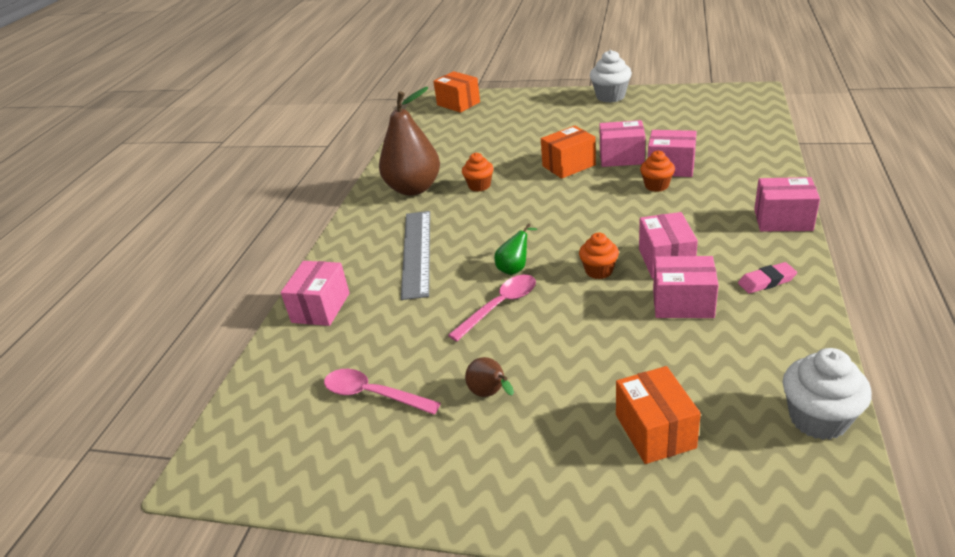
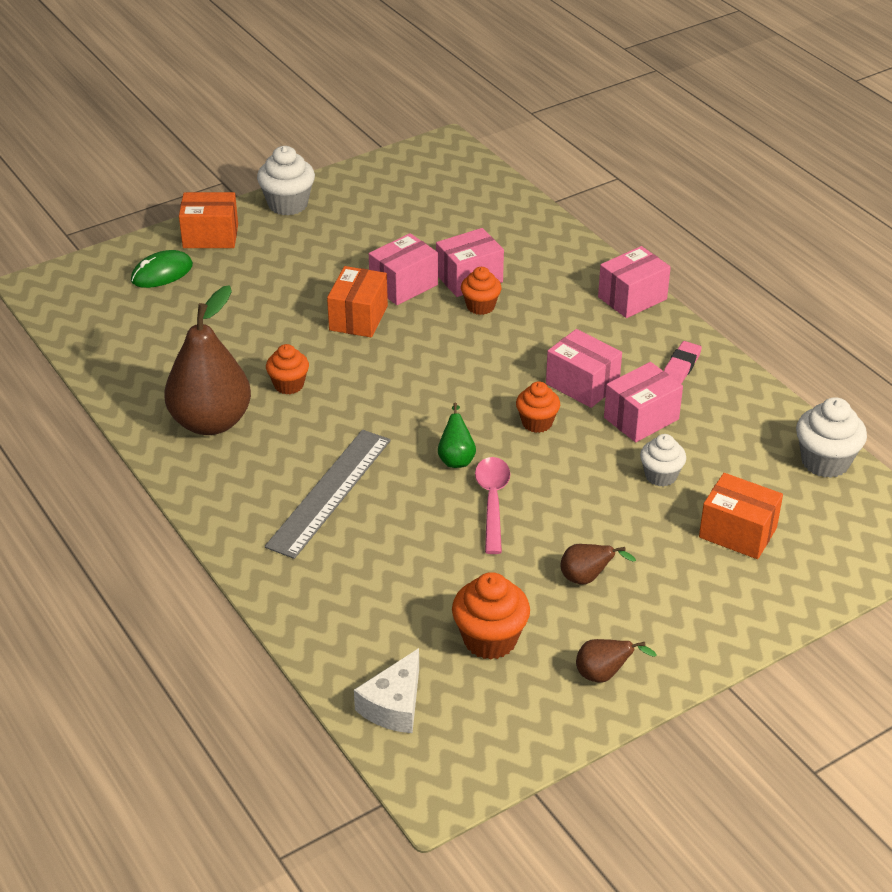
camera: 50 degrees left, 5 degrees up
pink box [281,261,350,326] -> none
pink spoon [324,369,441,415] -> orange cupcake [452,572,530,660]
grey ruler [401,211,430,300] -> grey ruler turned 75 degrees clockwise [265,430,391,559]
orange box [433,71,480,113] -> orange box moved to [179,192,238,248]
none -> green mouse [131,250,193,288]
none -> white cheese [354,648,419,733]
none -> brown pear [576,639,657,683]
none -> white cupcake [640,434,686,487]

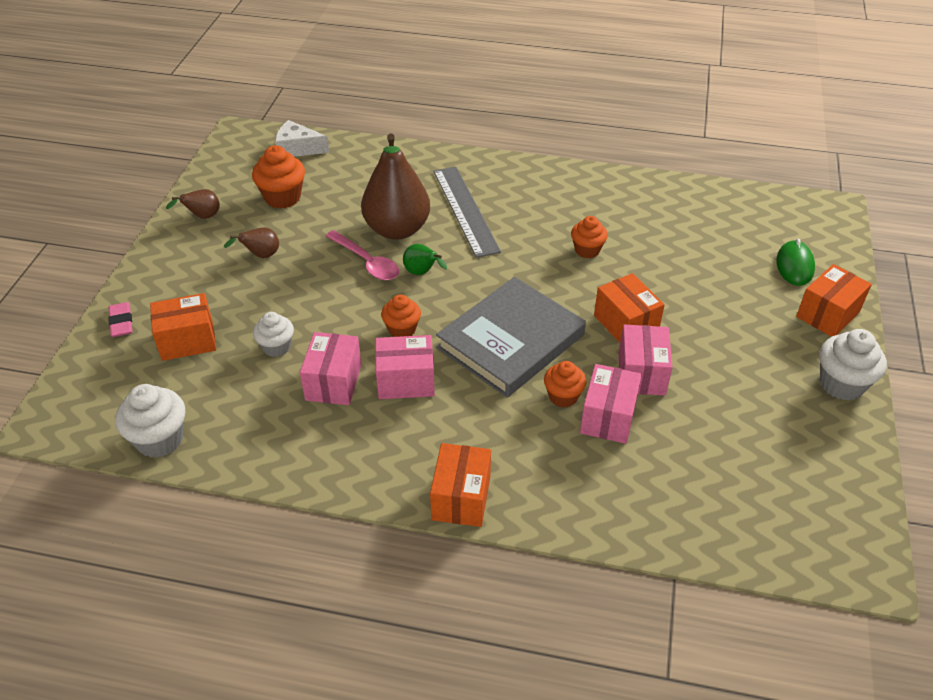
camera: 135 degrees right, 5 degrees up
brown pear [164,285,251,435] -> brown pear moved to [361,133,430,240]
white cheese [354,648,419,733] -> white cheese turned 60 degrees counterclockwise [275,120,329,157]
pink box [598,246,671,318] -> orange box [430,443,491,527]
pink eraser [664,341,702,384] -> pink eraser moved to [108,302,132,337]
none -> grey book [436,277,586,397]

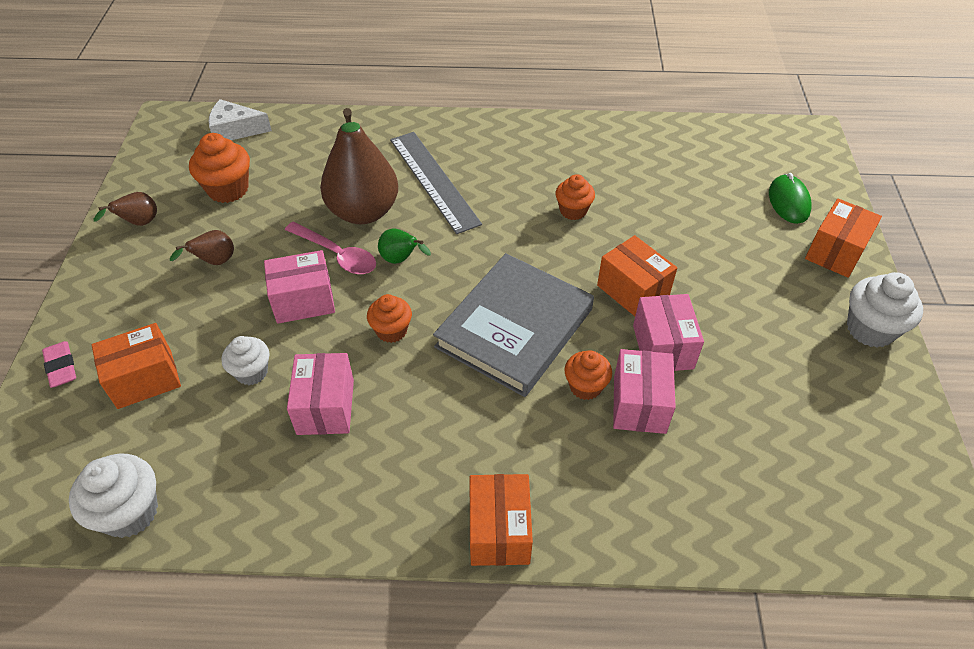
camera: 10 degrees left, 5 degrees up
pink box [375,335,435,399] -> pink box moved to [264,250,335,324]

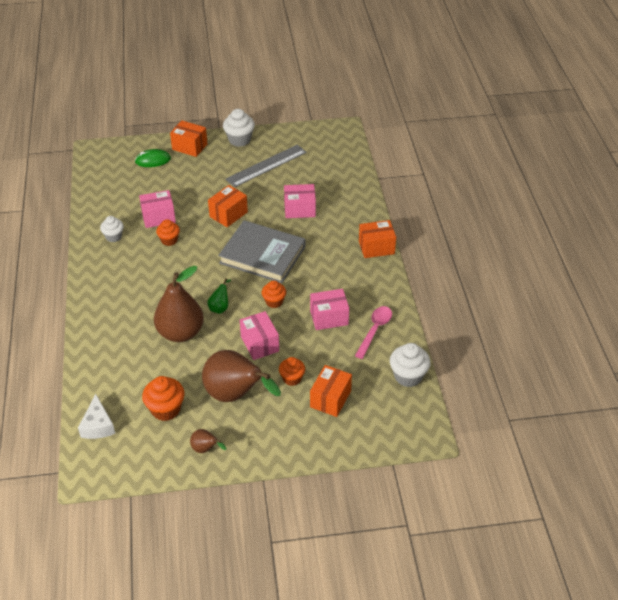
camera: 100 degrees left, 5 degrees down
pink eraser [42,341,76,388] -> none
orange box [92,323,181,409] -> orange box turned 60 degrees clockwise [310,365,352,417]
brown pear [170,230,234,265] -> brown pear [202,350,281,402], size x2.27
white cupcake [222,336,269,385] -> white cupcake moved to [100,216,124,242]
pink spoon [285,222,376,274] -> pink spoon moved to [355,306,392,359]
grey ruler [390,132,482,234] -> grey ruler moved to [226,145,307,187]
orange cupcake [565,350,612,400] -> orange cupcake moved to [279,357,305,386]
pink box [633,294,704,371] -> pink box moved to [139,190,176,228]

